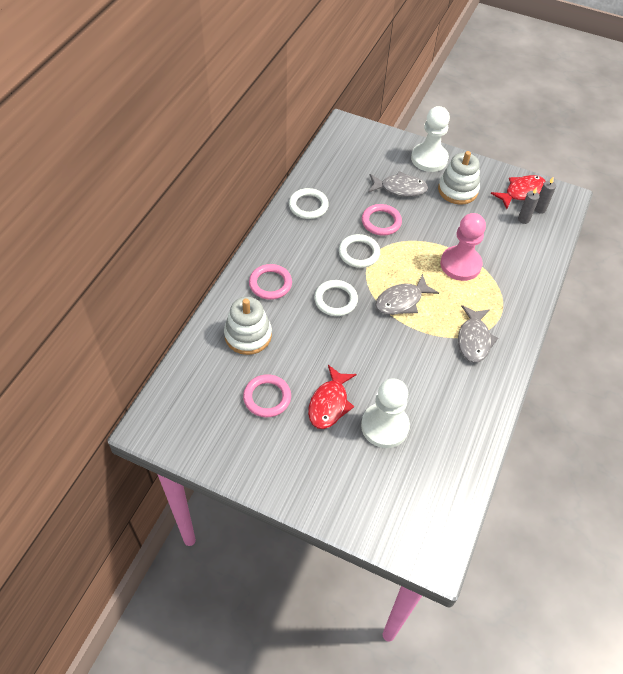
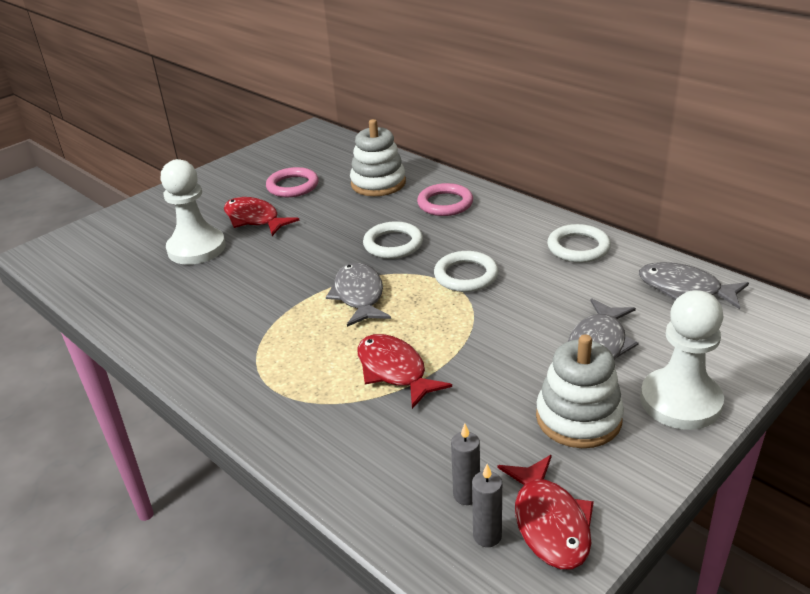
camera: 115 degrees right, 20 degrees down
pink ring [362,204,402,236] -> none
pink pawn [440,213,486,281] -> red fish [357,334,452,409]
grey fish [458,305,498,363] -> grey fish moved to [639,262,749,309]

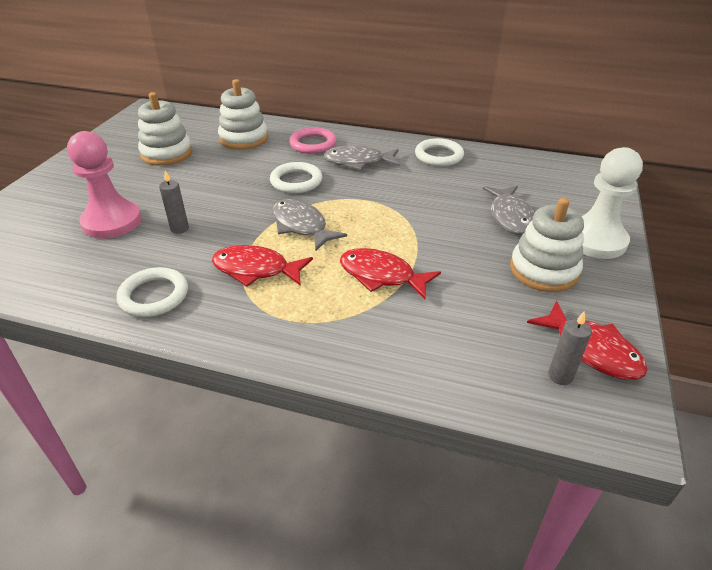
camera: 30 degrees left, 5 degrees up
white pawn [160,159,226,265] -> pink pawn [67,131,142,239]
red fish [224,197,300,236] -> red fish moved to [212,245,313,287]
pink ring [266,167,319,197] -> white stacking toy [138,92,193,166]
white ring [434,251,499,292] -> white ring moved to [116,267,188,317]
grey candle [451,424,480,505] -> grey candle moved to [159,170,189,234]
grey fish [639,262,749,309] -> grey fish moved to [324,145,400,171]

